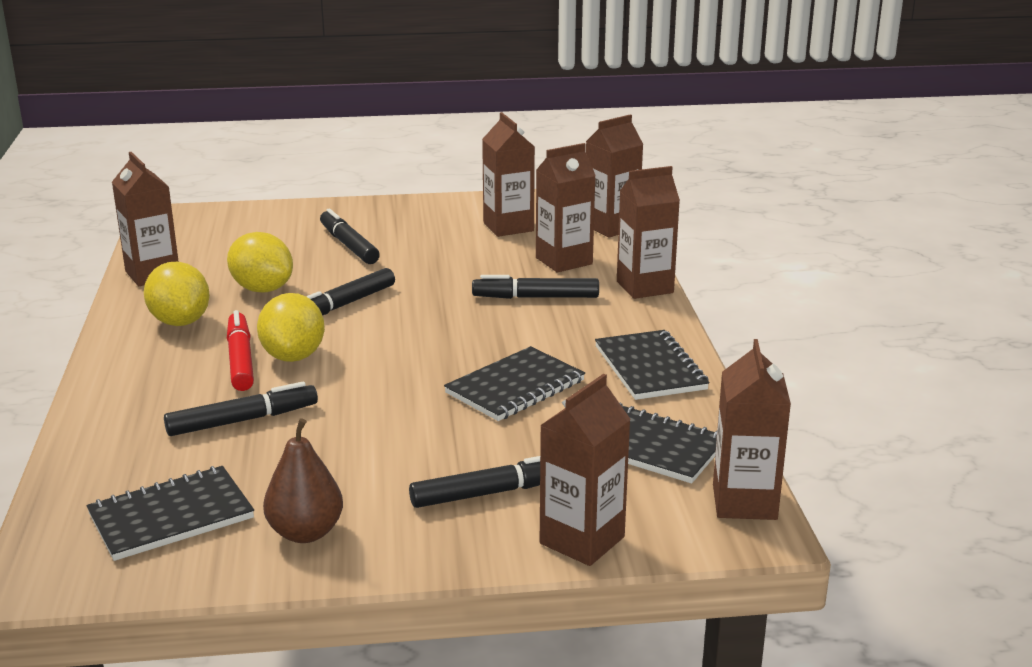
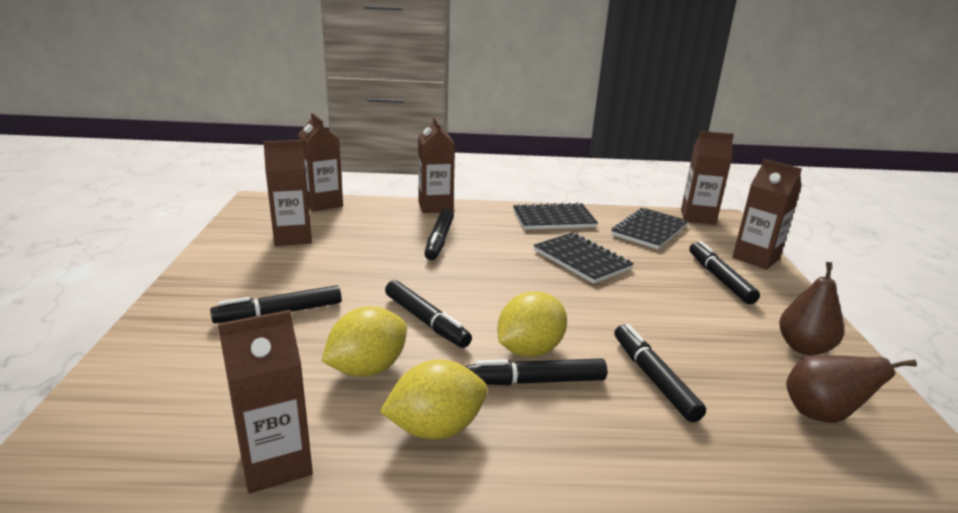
camera: 85 degrees left, 0 degrees up
black notebook [86,466,254,561] -> brown pear [786,355,917,423]
red marker [227,310,254,391] -> black marker [465,358,607,385]
yellow lemon [257,293,325,362] -> yellow lemon turned 45 degrees counterclockwise [498,292,567,357]
brown carton [536,143,596,272] -> none

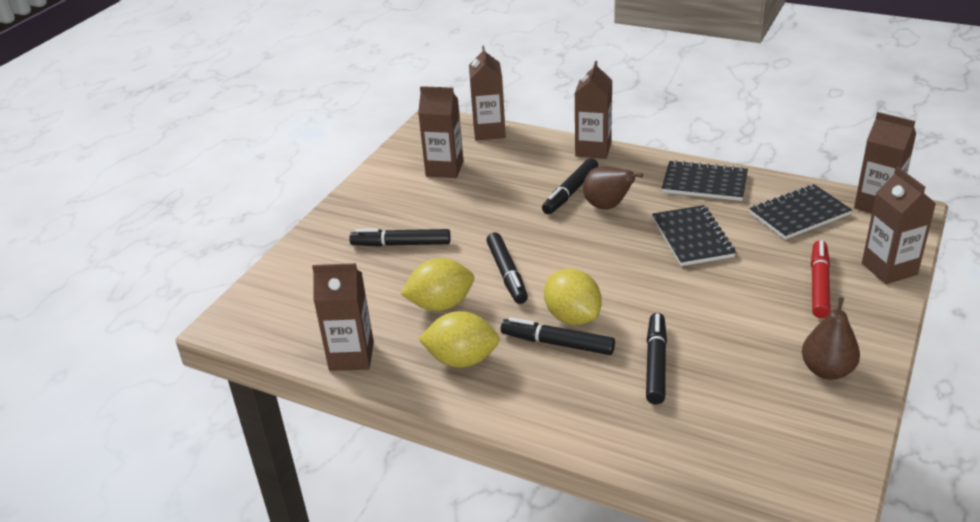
camera: 30 degrees right, 10 degrees up
yellow lemon [498,292,567,357] -> yellow lemon turned 75 degrees clockwise [544,269,602,325]
black marker [689,241,760,304] -> red marker [811,240,831,318]
brown pear [786,355,917,423] -> brown pear moved to [583,166,643,210]

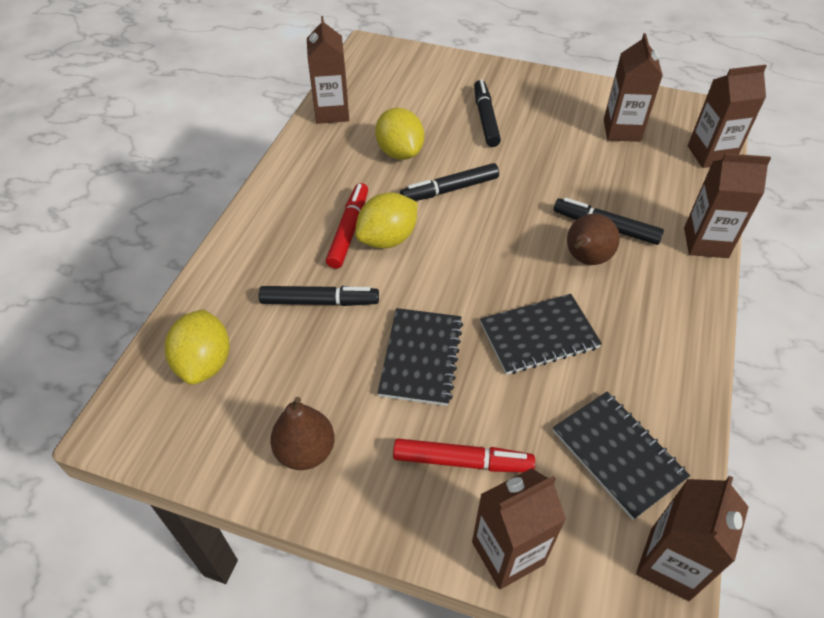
camera: 80 degrees right, 15 degrees up
yellow lemon [419,311,500,368] -> yellow lemon moved to [165,309,230,385]
black marker [501,317,615,355] -> red marker [326,183,368,269]
black notebook [662,160,748,201] -> black notebook moved to [378,308,463,406]

